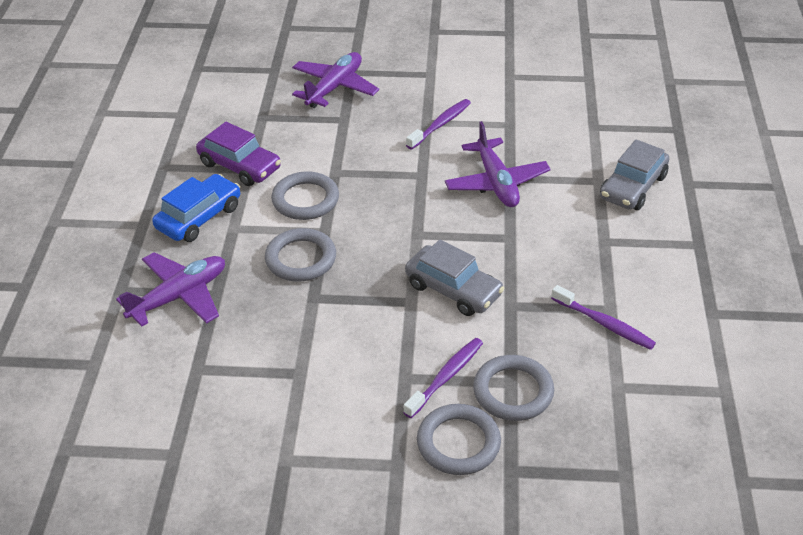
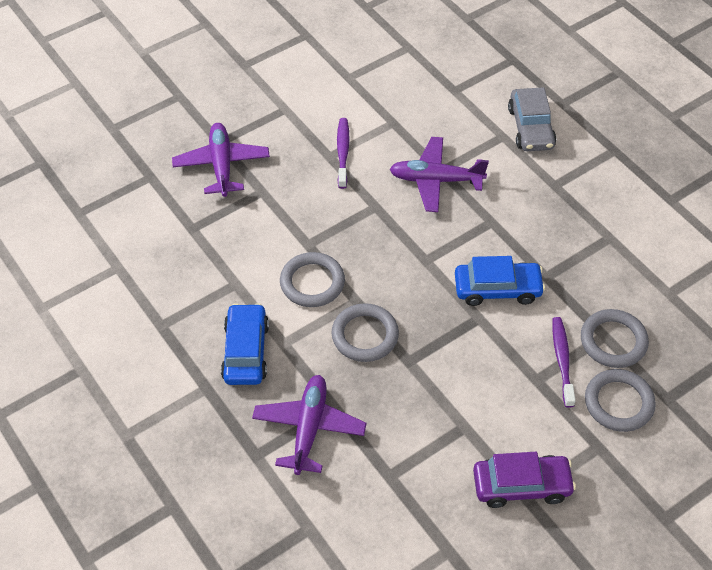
camera: 40 degrees left, 10 degrees up
purple car [196,122,281,186] -> purple car moved to [473,452,576,508]
grey car [405,239,504,316] -> blue car [455,256,545,306]
purple plane [445,121,551,207] -> purple plane turned 150 degrees clockwise [390,137,489,212]
purple toothbrush [551,285,656,350] -> none

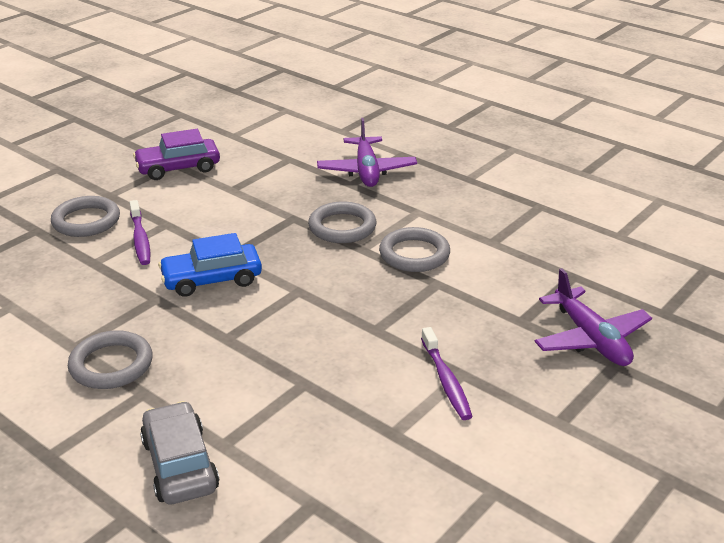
camera: 165 degrees right, 20 degrees down
blue car [221,303,269,385] -> none
purple plane [390,137,489,212] -> none
grey ring [581,309,649,368] -> grey ring moved to [68,330,153,389]

